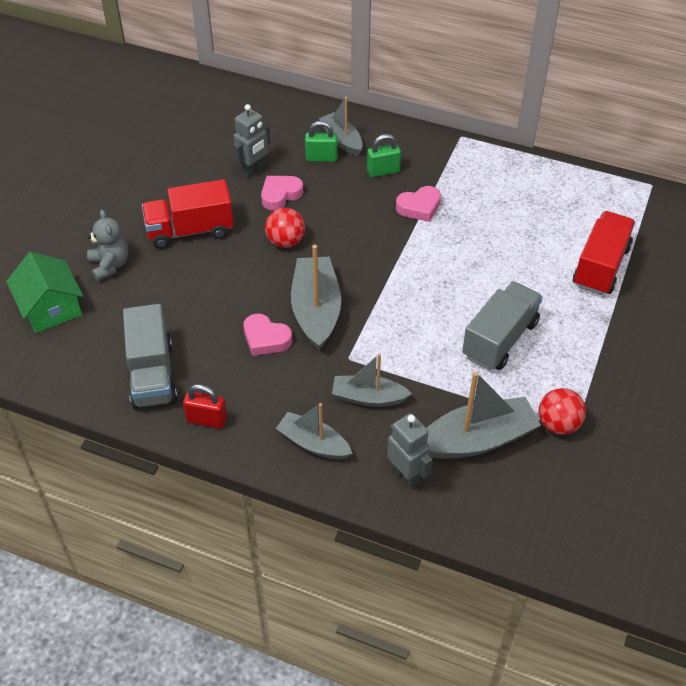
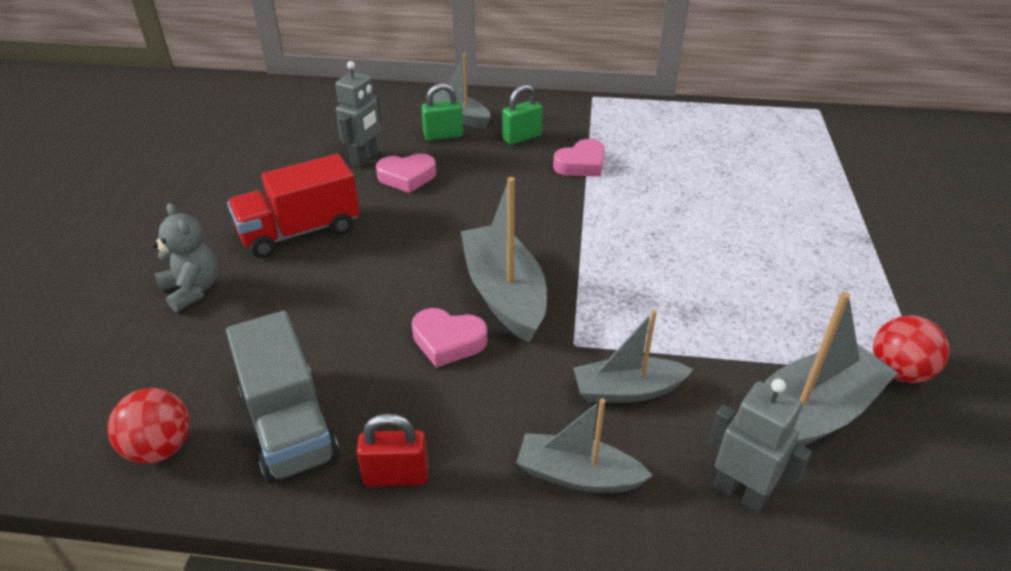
camera: 15 degrees left, 10 degrees down
green house [6,252,83,333] -> none
pink heart [261,176,303,210] -> pink heart turned 135 degrees counterclockwise [376,154,436,193]
red ball [265,208,305,248] -> red ball moved to [107,388,190,464]
grey truck [462,281,543,370] -> none
red truck [573,211,635,295] -> none

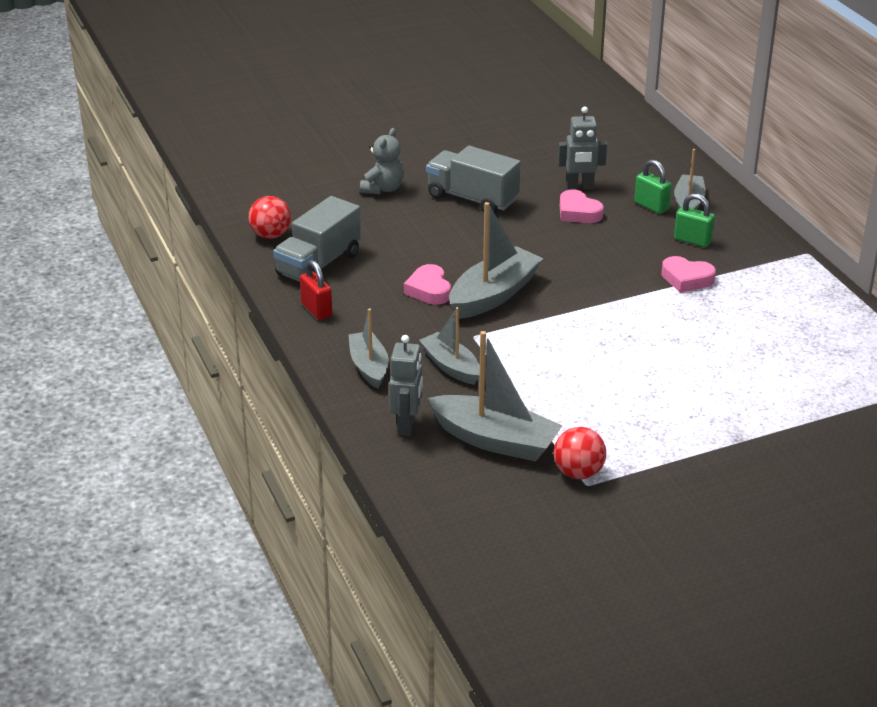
camera: 60 degrees right, 5 degrees down
red truck [227,154,360,258] -> grey truck [426,146,521,213]

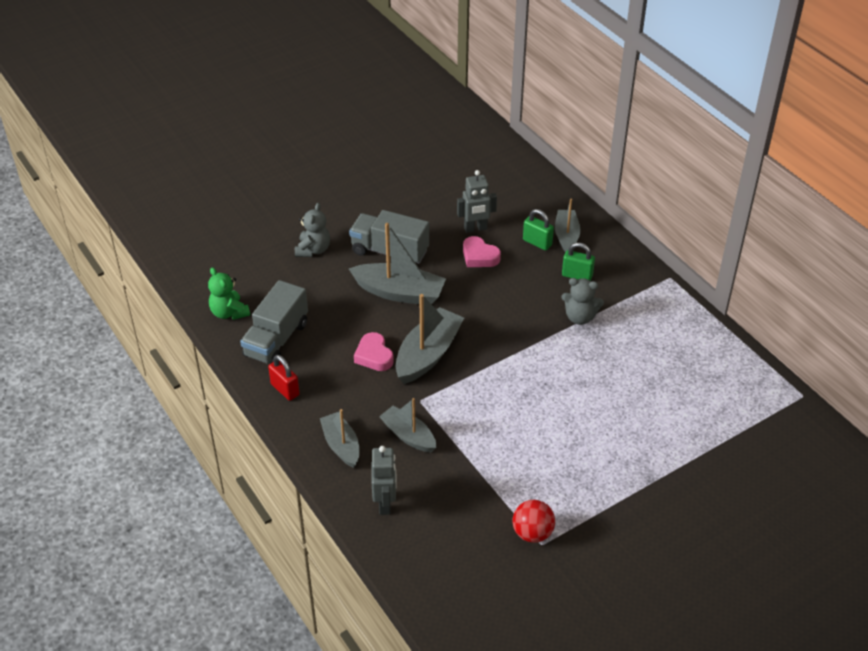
camera: 10 degrees left, 10 degrees up
red ball [248,196,291,239] -> green teddy bear [208,267,250,320]
grey boat [427,331,563,462] -> grey boat moved to [349,223,446,304]
pink heart [661,256,716,293] -> grey teddy bear [561,278,604,325]

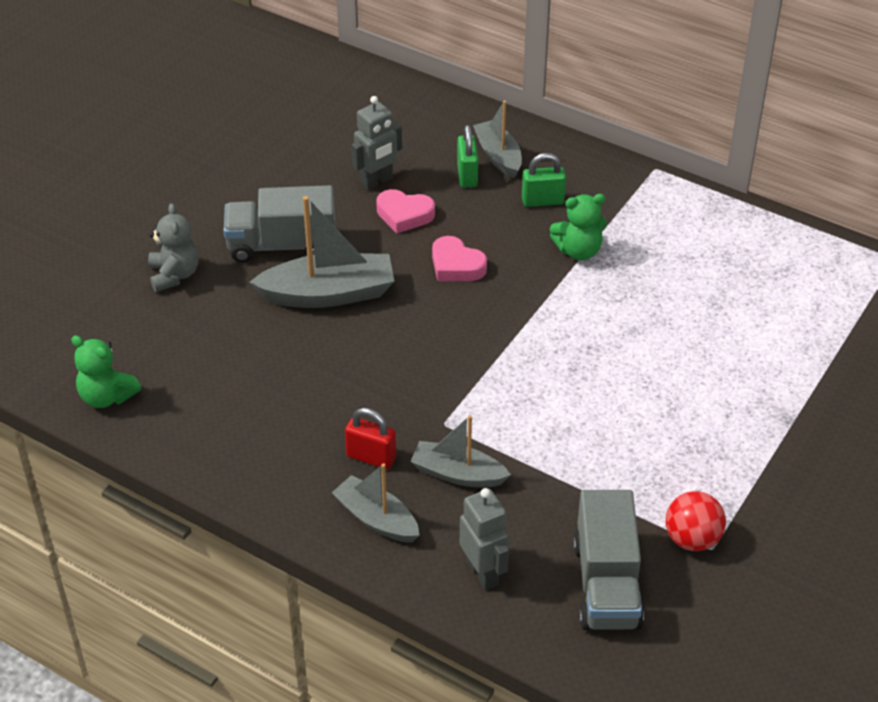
camera: 25 degrees left, 0 degrees up
grey truck [240,280,308,364] -> grey truck moved to [573,490,644,630]
red padlock [268,355,300,401] -> red padlock moved to [345,408,396,469]
pink heart [354,332,394,371] -> pink heart moved to [432,236,487,281]
grey boat [396,294,464,384] -> none
green padlock [523,209,554,250] -> green padlock turned 75 degrees clockwise [457,125,478,188]
grey teddy bear [561,278,604,325] -> green teddy bear [550,194,607,260]

